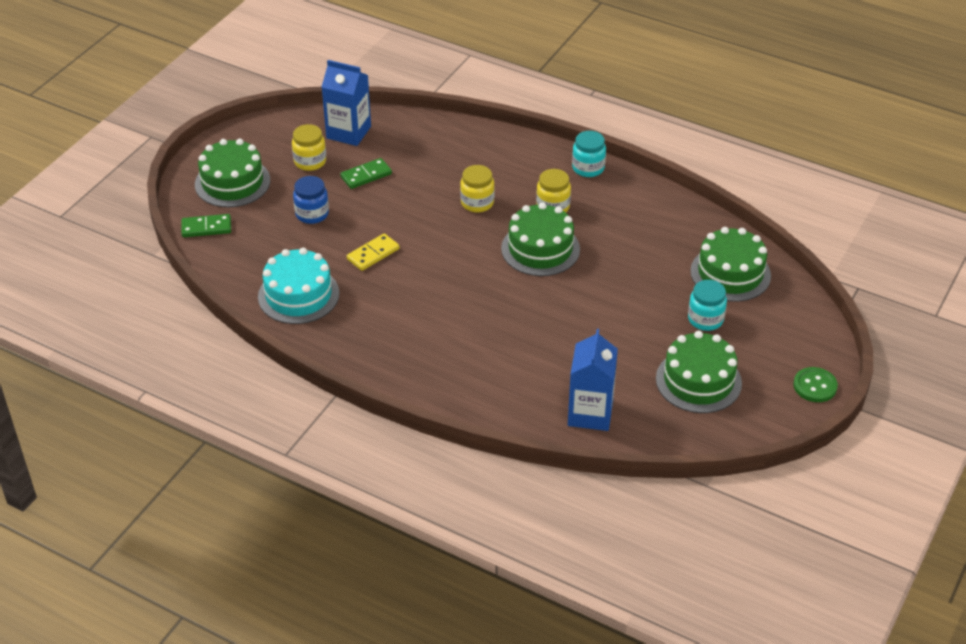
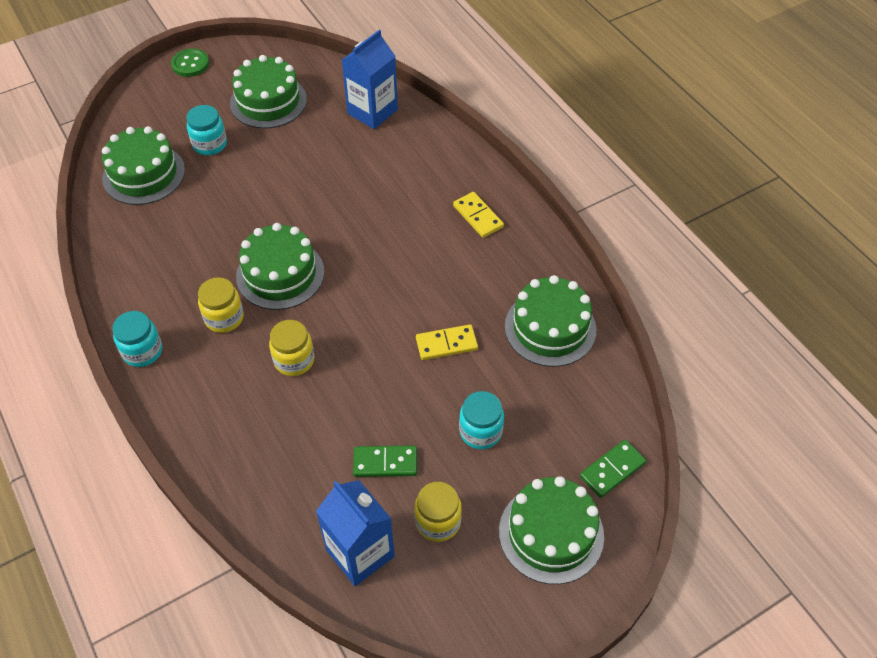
camera: 150 degrees left, 10 degrees up
green domino [181,214,231,237] -> green domino turned 60 degrees counterclockwise [580,440,646,498]
turquoise cake [258,248,339,324] -> green cake [505,275,596,367]
blue jar [293,176,329,224] -> turquoise jar [459,391,504,449]
none -> yellow domino [453,192,504,238]

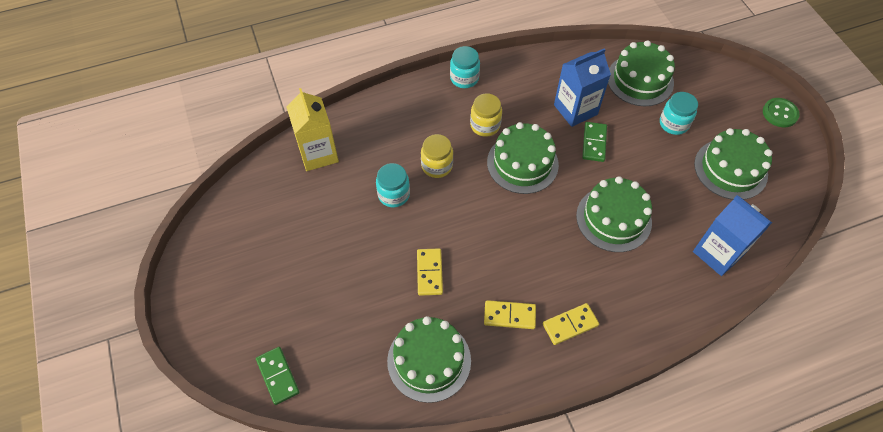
camera: 100 degrees right, 5 degrees up
blue carton [316,480,395,586] -> blue carton moved to [554,48,611,127]
green domino [353,446,417,477] -> green domino moved to [582,122,607,162]
yellow jar [414,482,462,542] -> none
turquoise jar [459,391,504,449] -> turquoise jar moved to [376,163,410,207]
green cake [499,476,604,584] -> green cake moved to [576,176,652,252]
none -> yellow carton [287,88,339,171]
none -> yellow domino [484,300,536,329]

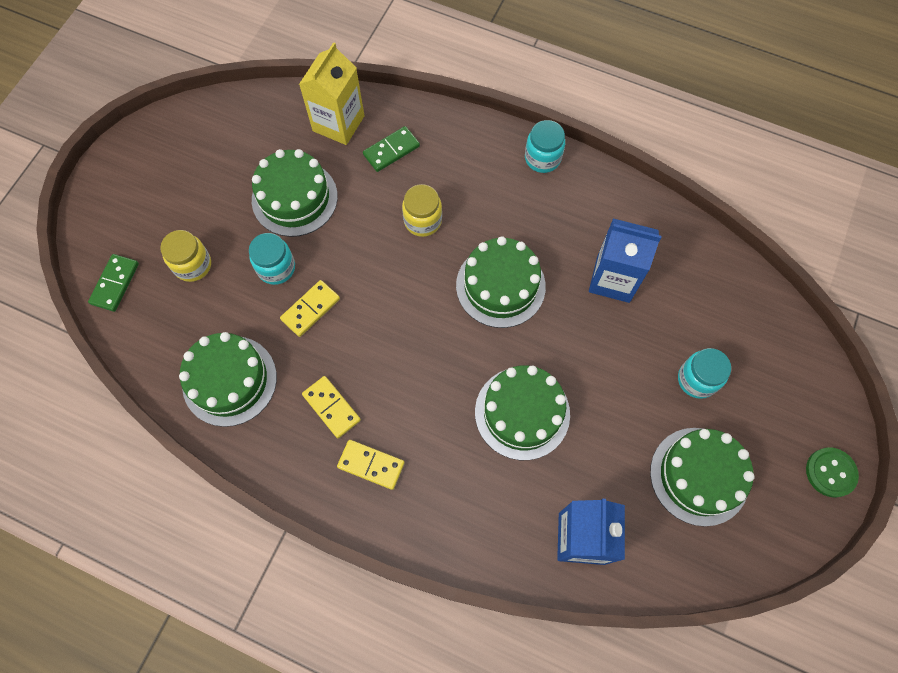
camera: 45 degrees right, 10 degrees up
turquoise jar [376,163,410,207] -> turquoise jar moved to [249,233,295,285]
yellow jar [470,93,502,137] -> yellow jar moved to [160,230,211,282]
green domino [582,122,607,162] -> green domino moved to [363,126,420,172]
green cake [608,40,675,106] -> green cake moved to [252,149,338,237]

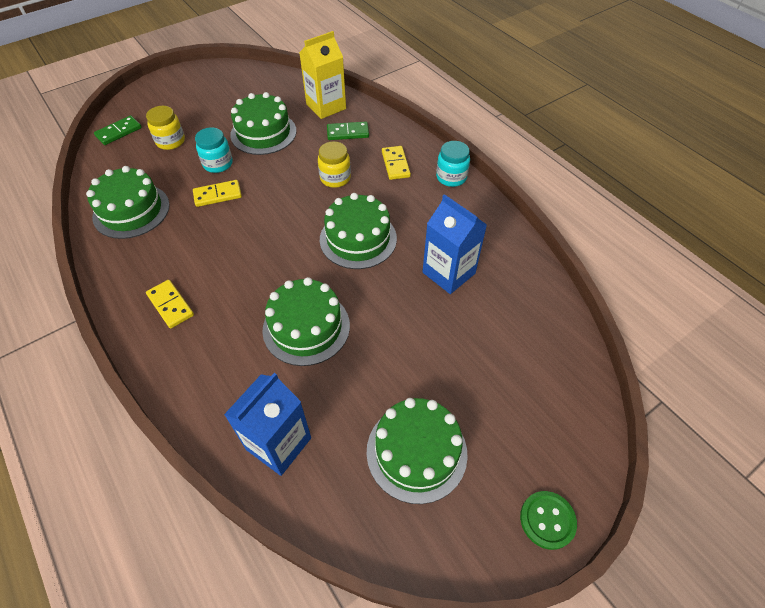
camera: 30 degrees right, 15 degrees down
yellow domino [302,376,361,438] -> yellow domino moved to [382,146,411,180]
turquoise jar [678,348,731,399] -> none

